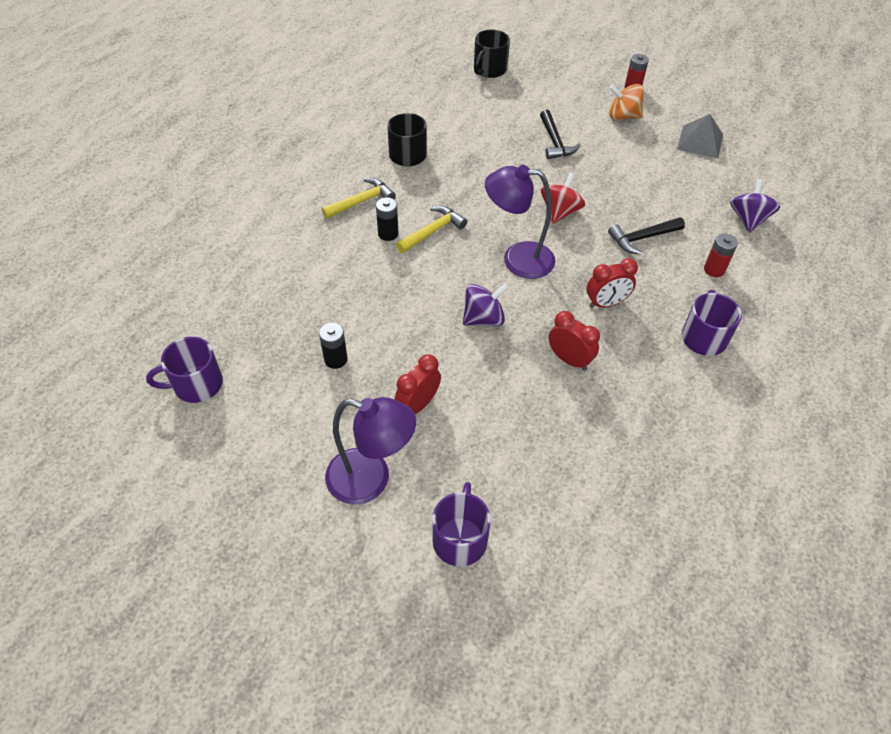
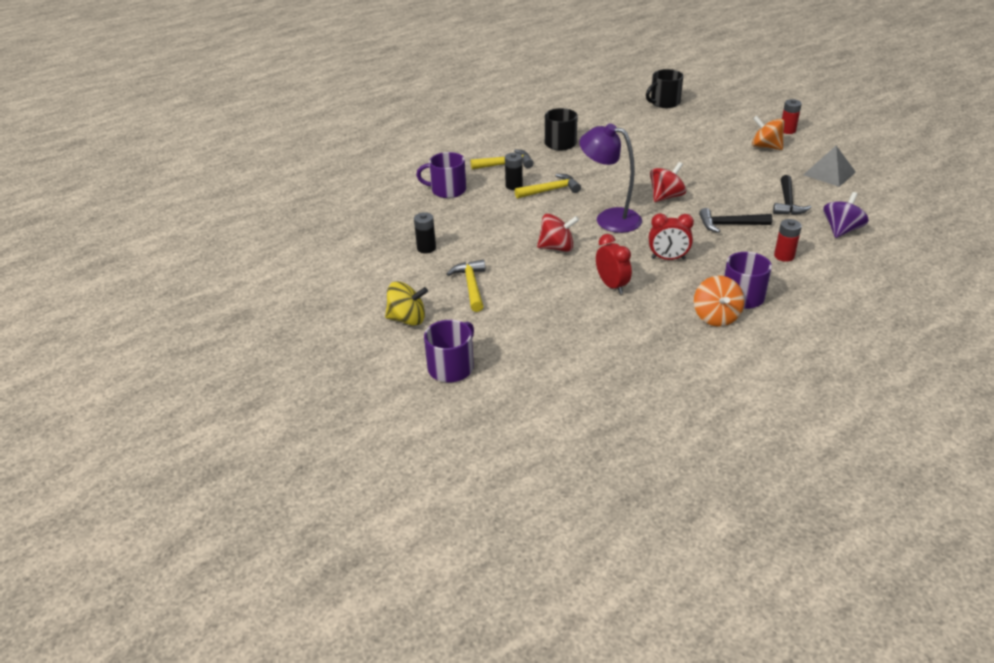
camera: 25 degrees right, 15 degrees down
purple mug [146,337,223,403] -> purple mug moved to [416,152,466,198]
purple lamp [325,397,416,505] -> yellow spinning top [385,281,428,326]
red clock [395,354,441,414] -> yellow hammer [447,260,486,312]
purple spinning top [463,283,509,326] -> red spinning top [537,213,579,252]
black hammer [540,110,580,159] -> black hammer moved to [773,175,811,215]
none -> orange spinning top [694,276,744,327]

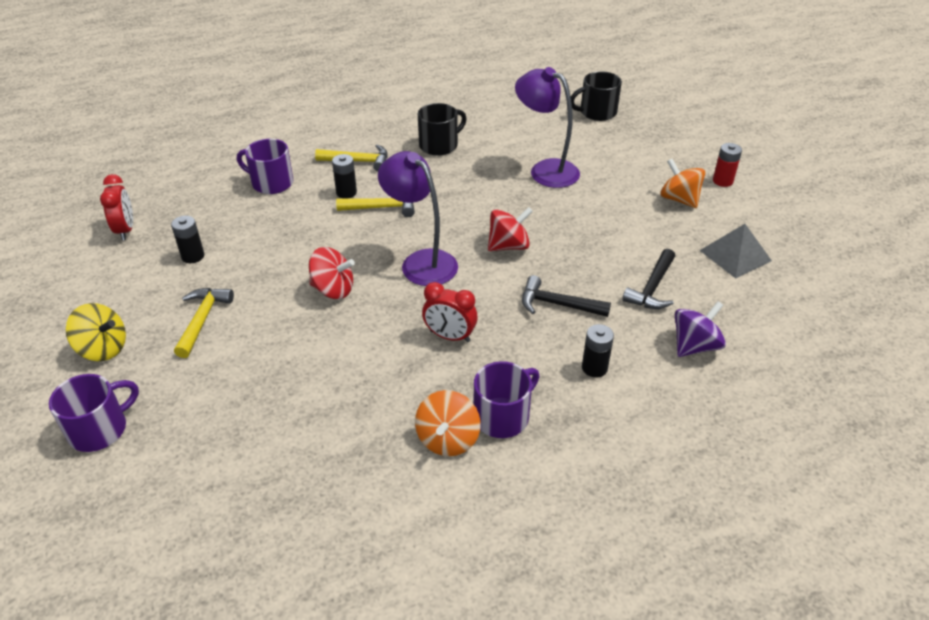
camera: 15 degrees right, 5 degrees up
red clock [596,234,632,294] -> red clock moved to [100,174,133,240]
red battery [774,219,802,262] -> black battery [582,324,614,377]
none -> purple lamp [515,67,580,188]

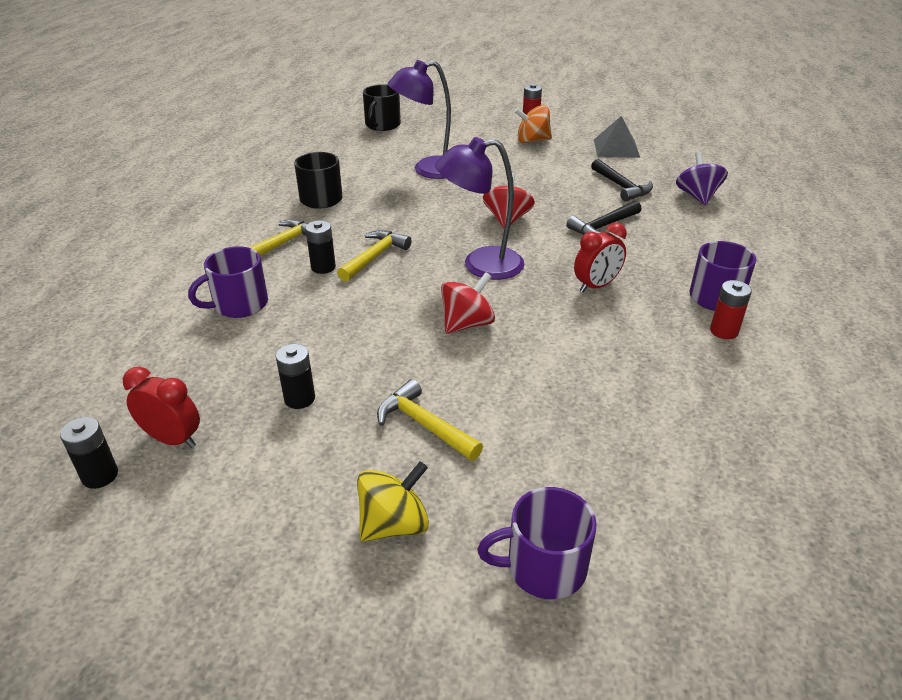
camera: 55 degrees left, 5 degrees down
purple mug [49,374,139,452] -> purple mug turned 90 degrees counterclockwise [477,487,597,599]
orange spinning top [415,390,481,456] -> red battery [710,280,752,339]
black battery [582,324,614,377] -> black battery moved to [60,417,118,489]

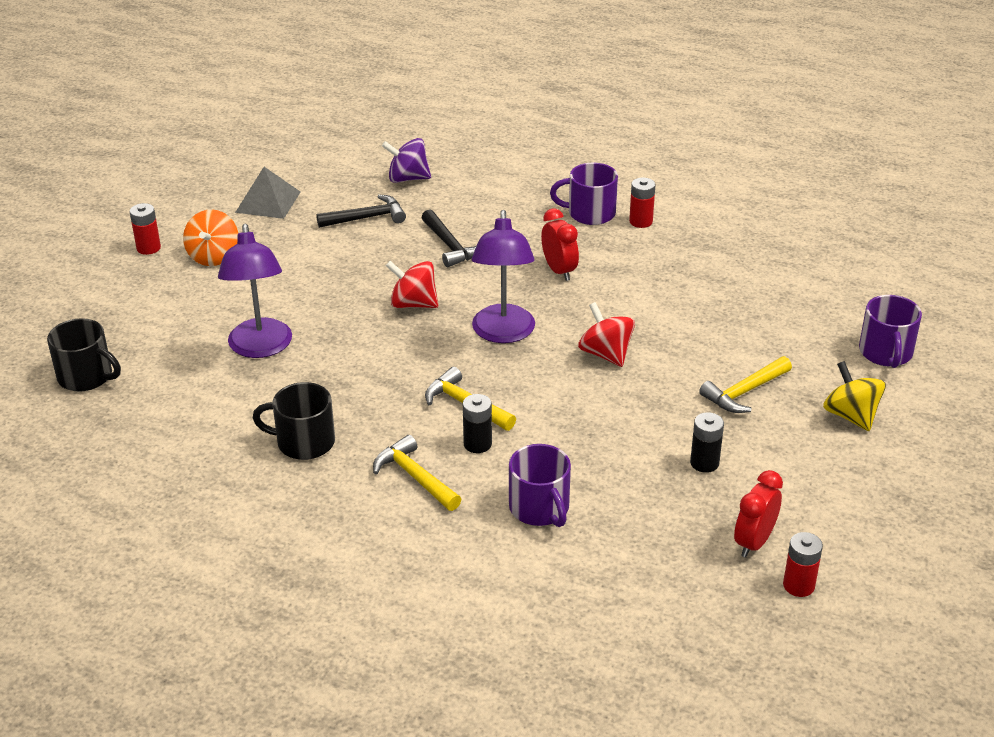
camera: 80 degrees left, 0 degrees up
black battery [60,417,118,489] -> red battery [783,532,823,597]

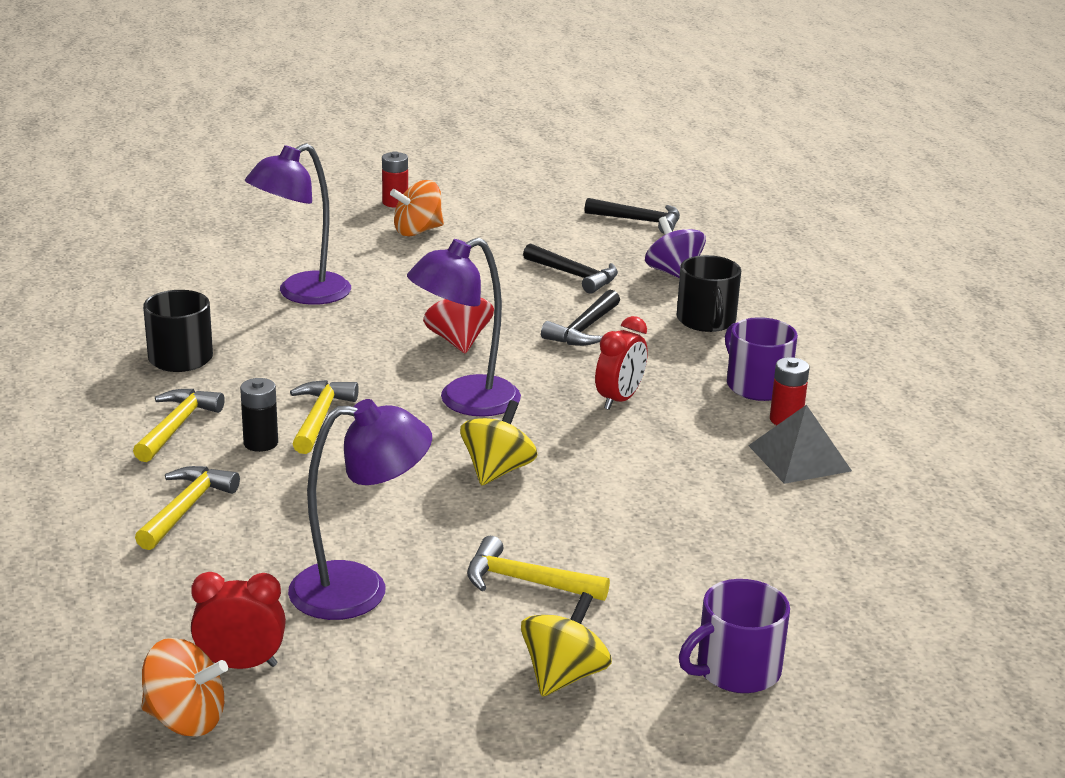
camera: 55 degrees right, 10 degrees down
black mug [47,318,121,392] -> black mug moved to [677,255,741,332]
grey pyramid [235,167,300,219] -> grey pyramid moved to [748,405,852,484]
purple mug [509,444,571,527] -> yellow hammer [135,466,240,550]
red spinning top [578,302,635,367] -> yellow spinning top [460,400,537,485]
black battery [690,412,724,473] -> purple lamp [288,399,432,620]
red battery [783,532,823,597] -> orange spinning top [141,638,228,736]
none -> black hammer [584,198,680,233]

